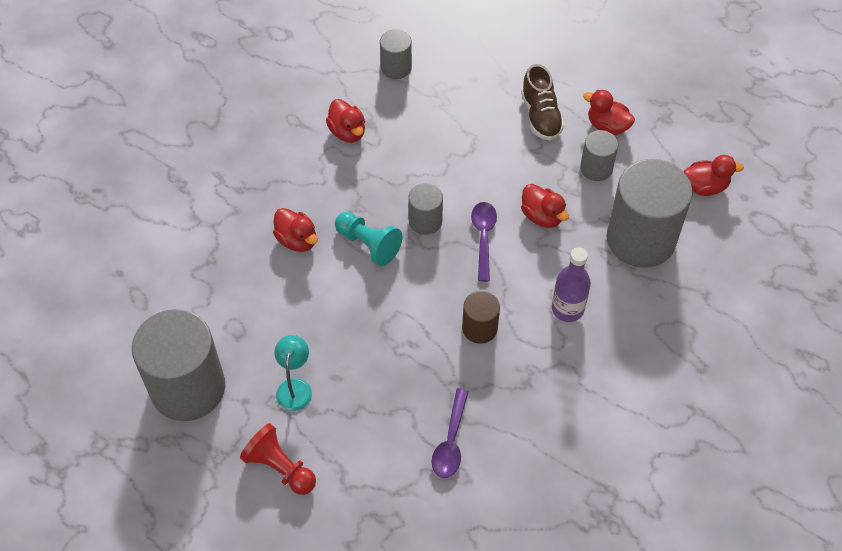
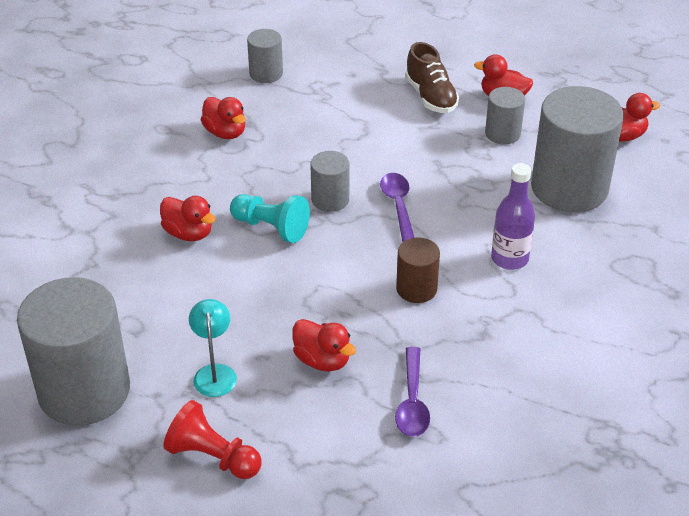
camera: 10 degrees left, 15 degrees down
red duck [521,184,569,228] -> red duck moved to [292,319,356,372]

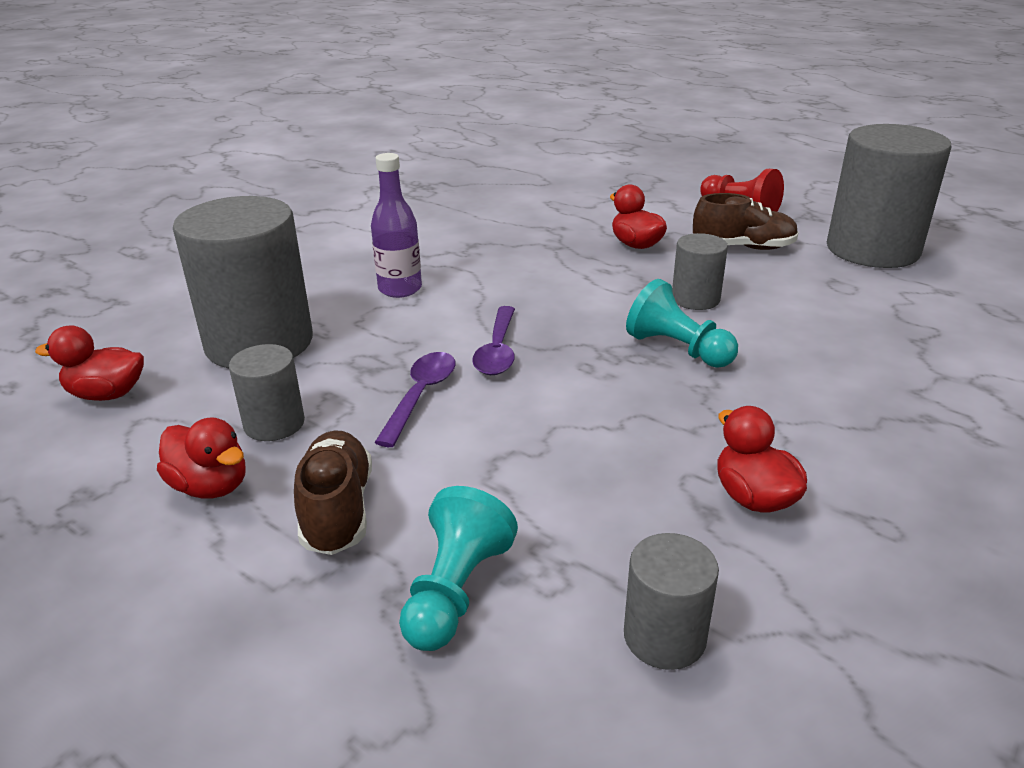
camera: 165 degrees left, 10 degrees down
red duck [160,196,216,241] -> none
turquoise lamp [189,299,237,397] -> brown shoe [693,193,799,250]
grey cylinder [310,151,349,212] -> grey cylinder moved to [672,233,728,310]
purple spoon [395,347,430,437] -> purple spoon moved to [374,352,455,447]
brown cylinder [396,237,440,303] -> none
none -> turquoise pawn [399,486,518,651]

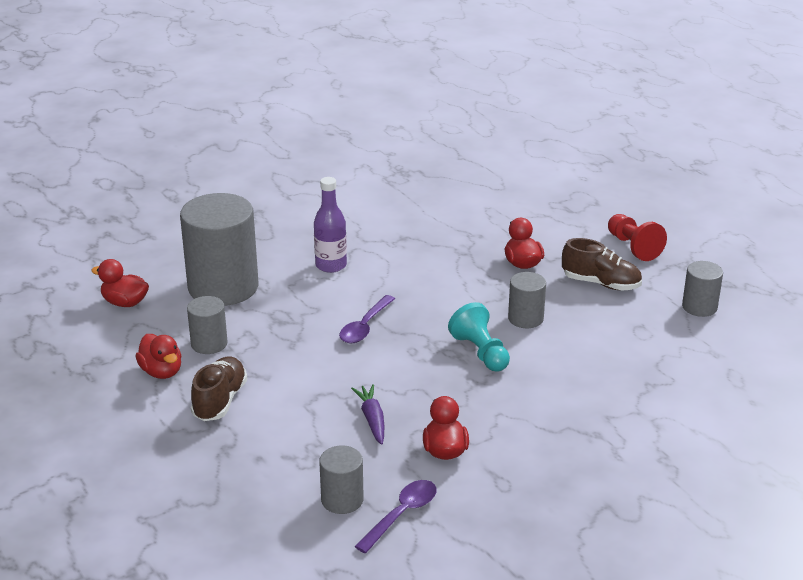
camera: 20 degrees right, 0 degrees up
purple spoon [374,352,455,447] -> purple spoon moved to [354,480,437,553]
turquoise pawn [399,486,518,651] -> none
grey cylinder [827,124,951,268] -> grey cylinder [682,261,723,317], size x0.49
none -> purple carrot [351,384,384,445]

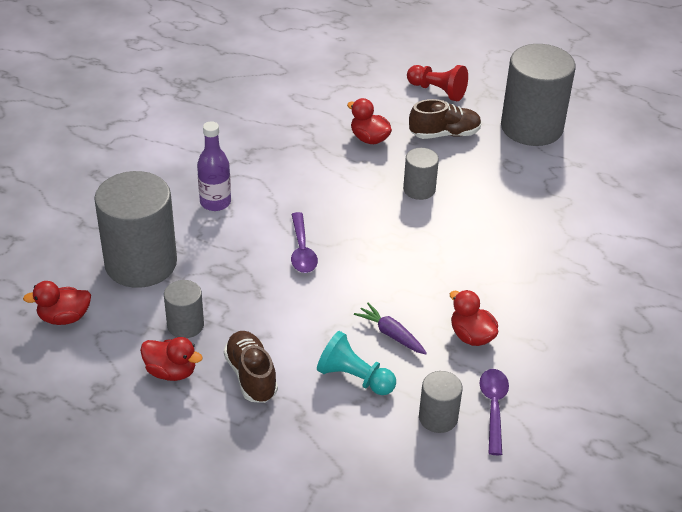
camera: 35 degrees left, 10 degrees up
turquoise pawn [448,302,510,372] -> turquoise pawn moved to [317,331,396,395]
grey cylinder [682,261,723,317] -> grey cylinder [501,44,576,146], size x2.05

